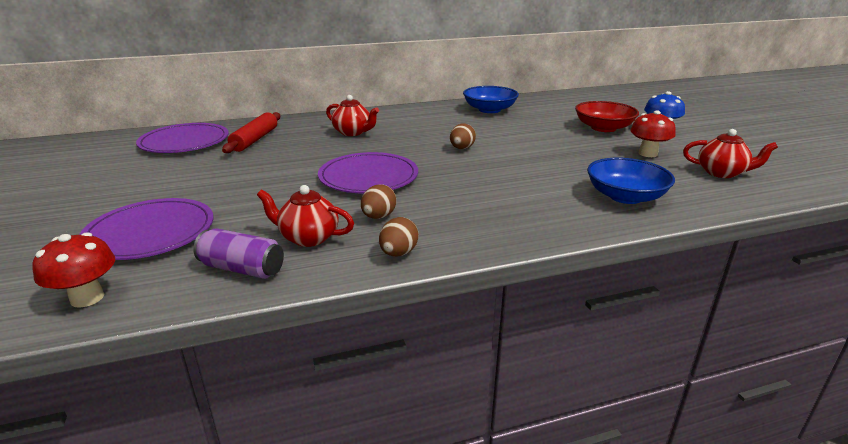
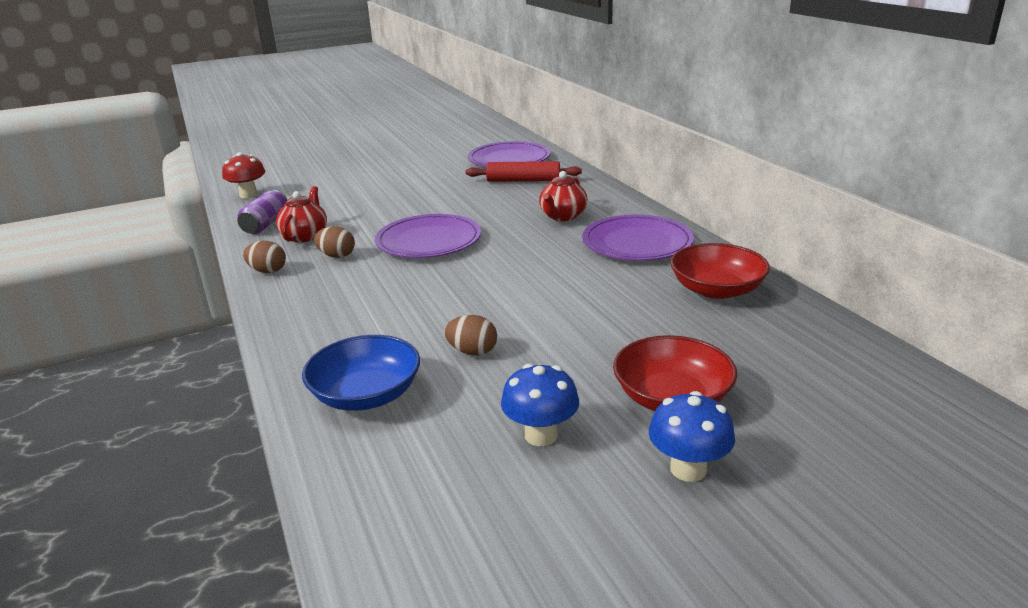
camera: 85 degrees right, 0 degrees up
purple plate [79,198,213,260] -> purple plate moved to [582,215,694,261]
brown egg [450,124,476,149] -> brown egg moved to [444,315,497,356]
blue bowl [463,86,519,113] -> red bowl [670,243,770,299]
red mushroom [630,110,676,157] -> blue mushroom [501,364,579,446]
red teapot [683,129,778,178] -> none

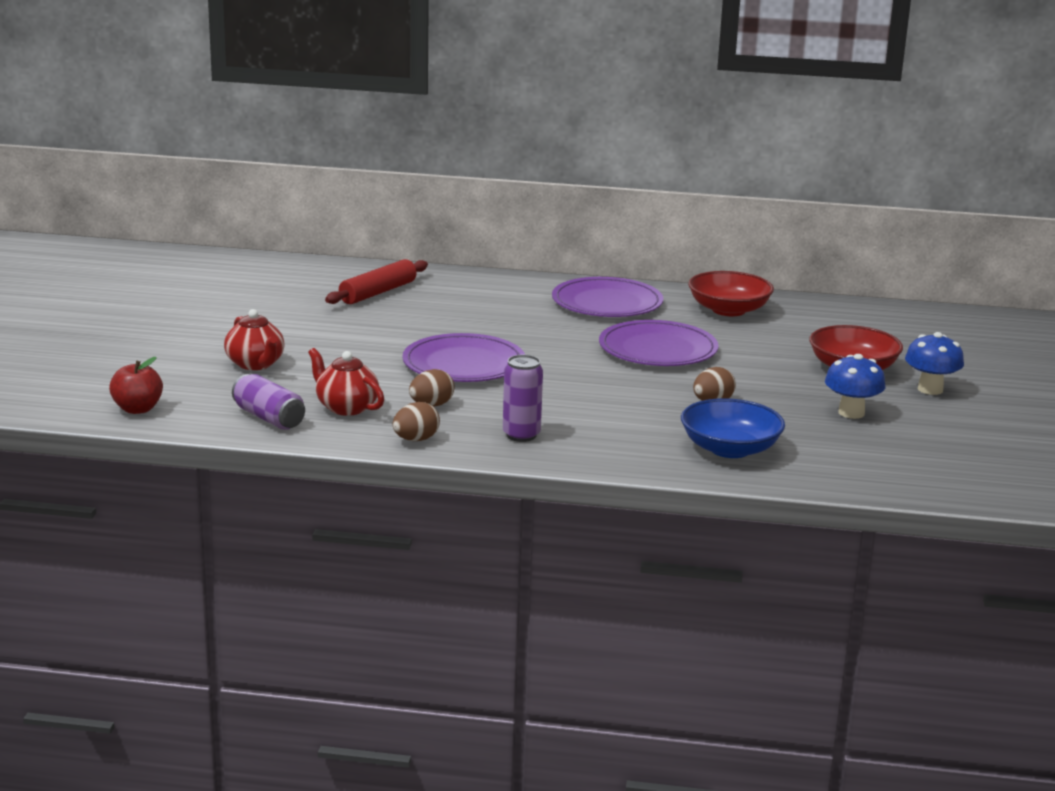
camera: 60 degrees left, 5 degrees down
red mushroom [222,152,265,198] -> red apple [109,357,163,414]
purple plate [468,141,550,167] -> purple plate moved to [599,320,719,366]
red teapot [539,171,588,221] -> red teapot moved to [224,309,285,370]
none -> purple can [503,355,543,442]

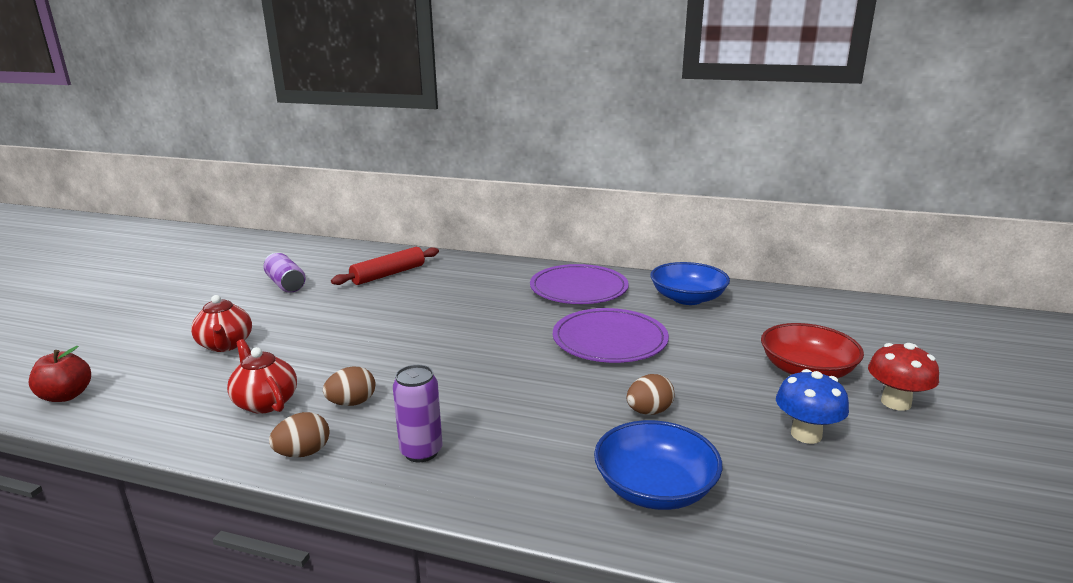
camera: 10 degrees right, 0 degrees up
purple can [232,374,305,430] -> purple can moved to [264,253,306,293]
purple plate [402,333,525,382] -> none
red bowl [688,271,774,316] -> blue bowl [650,262,730,305]
blue mushroom [905,332,964,395] -> red mushroom [868,343,939,411]

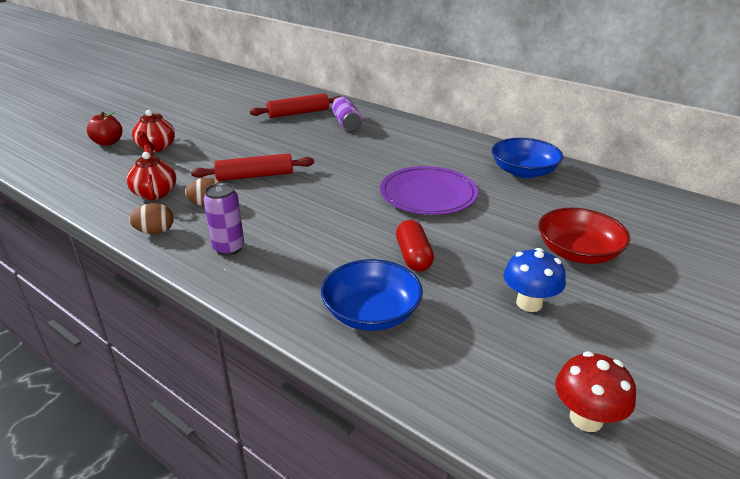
camera: 20 degrees right, 10 degrees up
red apple [29,346,91,402] -> red apple moved to [87,111,123,146]
purple can [264,253,306,293] -> purple can moved to [332,97,362,131]
purple plate [530,264,629,304] -> none
brown egg [627,374,675,415] -> red capsule [396,220,434,272]
red mushroom [868,343,939,411] -> red mushroom moved to [555,351,636,432]
none -> red rolling pin [191,153,314,181]

